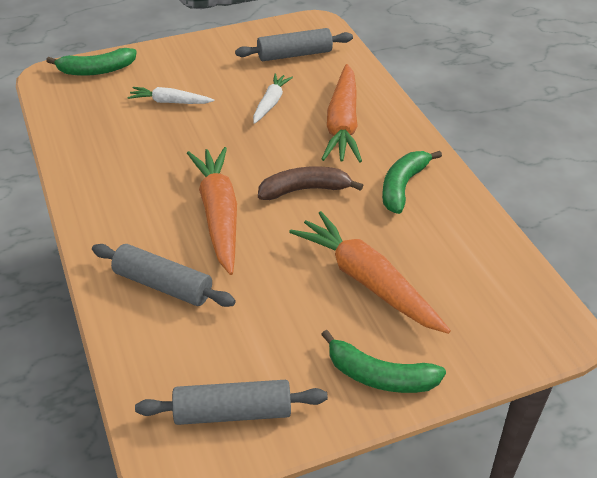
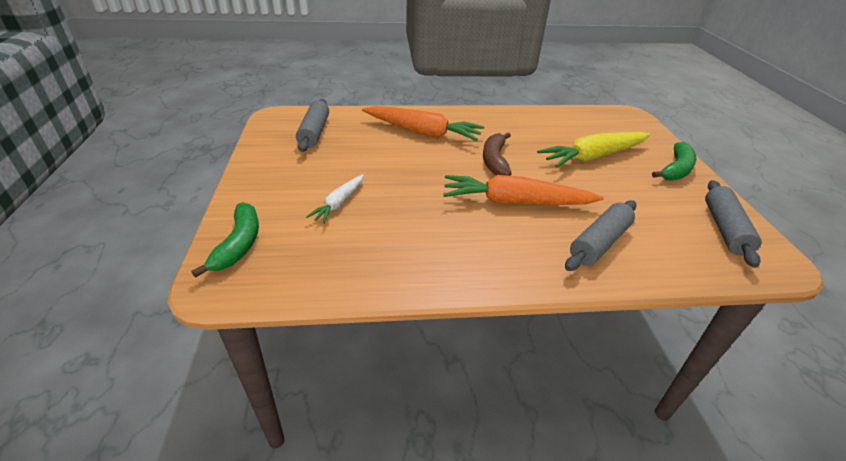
camera: 75 degrees left, 5 degrees down
white carrot [253,73,293,124] -> none
orange carrot [289,211,451,334] -> yellow carrot [537,132,650,168]
green banana [382,151,442,214] -> none

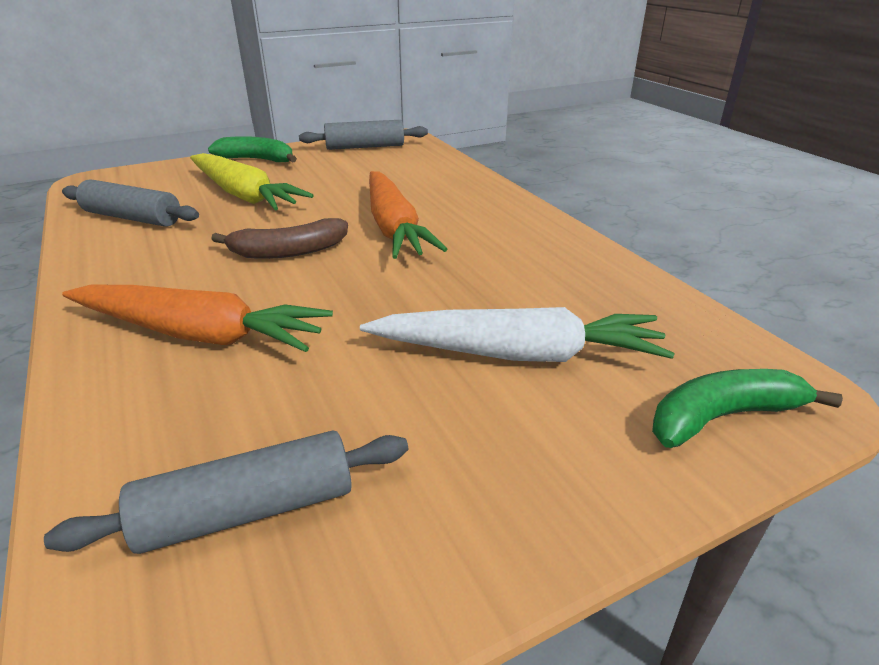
camera: 110 degrees left, 5 degrees down
white carrot [306,174,364,224] -> white carrot [360,307,675,362], size x1.82
orange carrot [362,106,484,141] -> orange carrot turned 105 degrees clockwise [62,285,333,352]
grey rolling pin [565,200,636,271] -> grey rolling pin moved to [62,179,199,227]

